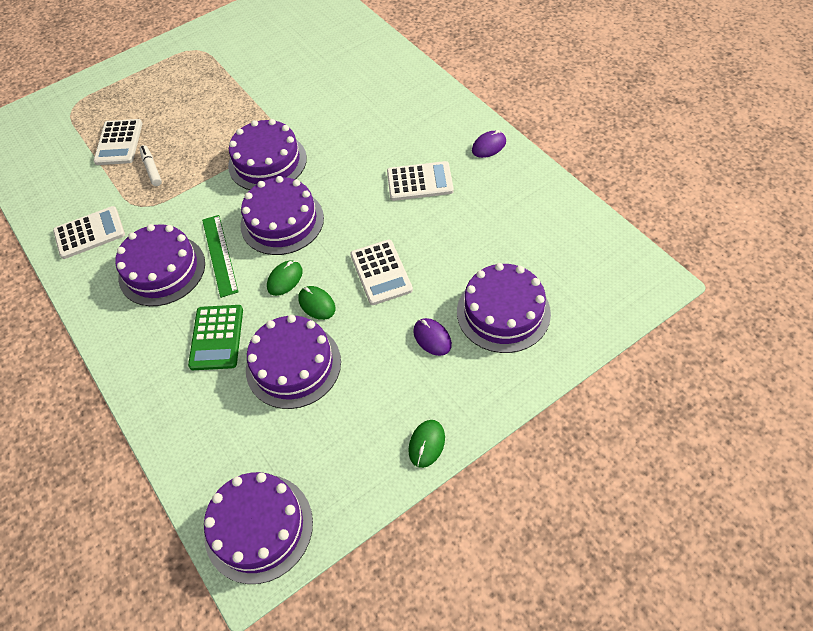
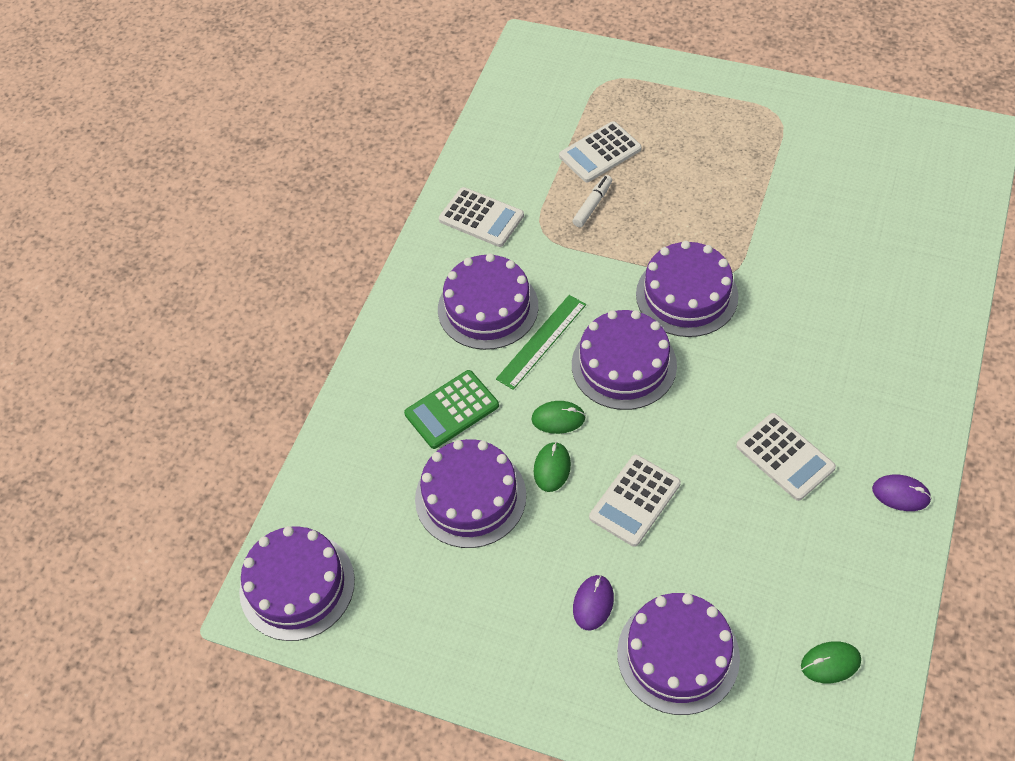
camera: 55 degrees right, 0 degrees up
green mouse [408,420,445,468] -> green mouse moved to [801,641,861,683]

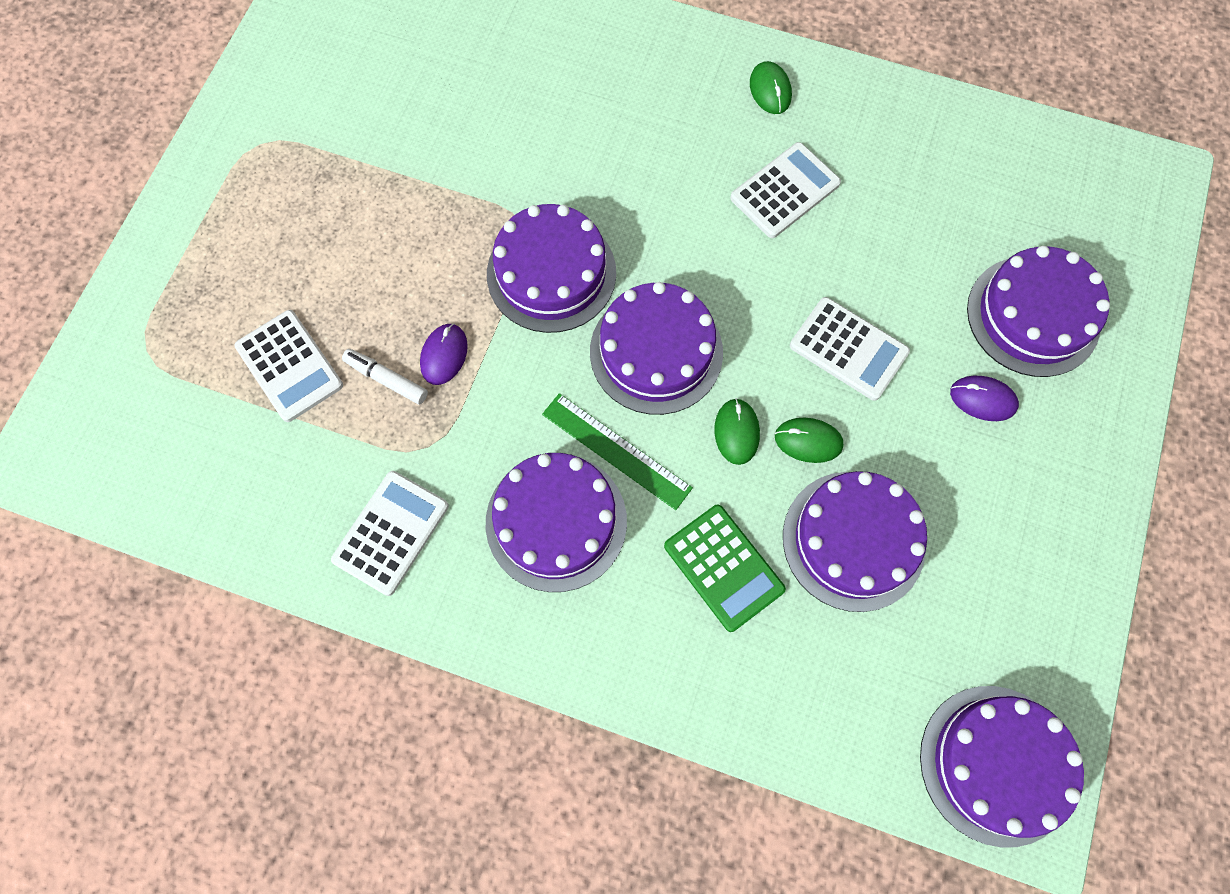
camera: 95 degrees left, 15 degrees up
green mouse [801,641,861,683] -> green mouse moved to [750,61,792,114]
purple mouse [872,474,932,511] -> purple mouse moved to [420,324,468,385]

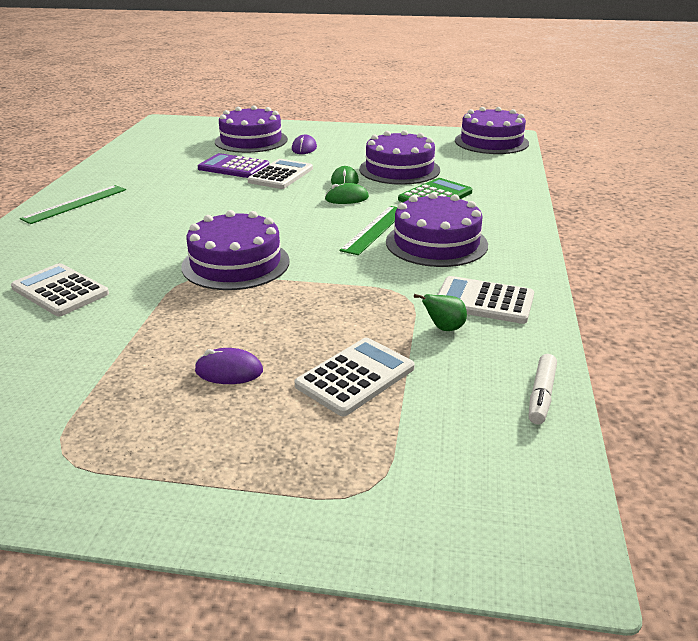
camera: 100 degrees left, 40 degrees down
white marker [342,349,428,405] -> white marker moved to [529,354,557,424]
purple mouse [420,324,468,385] -> purple mouse moved to [195,348,263,384]
purple cake [590,282,723,415] -> none
white calculator [730,142,841,238] -> white calculator moved to [11,263,109,316]
green mouse [750,61,792,114] -> green ruler [20,185,126,224]
none -> purple calculator [198,153,269,178]
none -> green pear [414,294,467,331]

